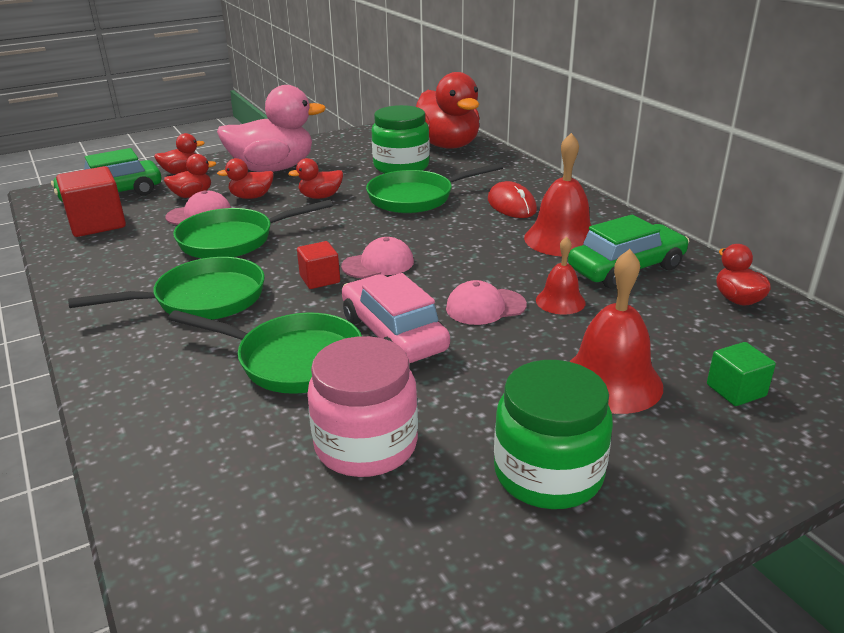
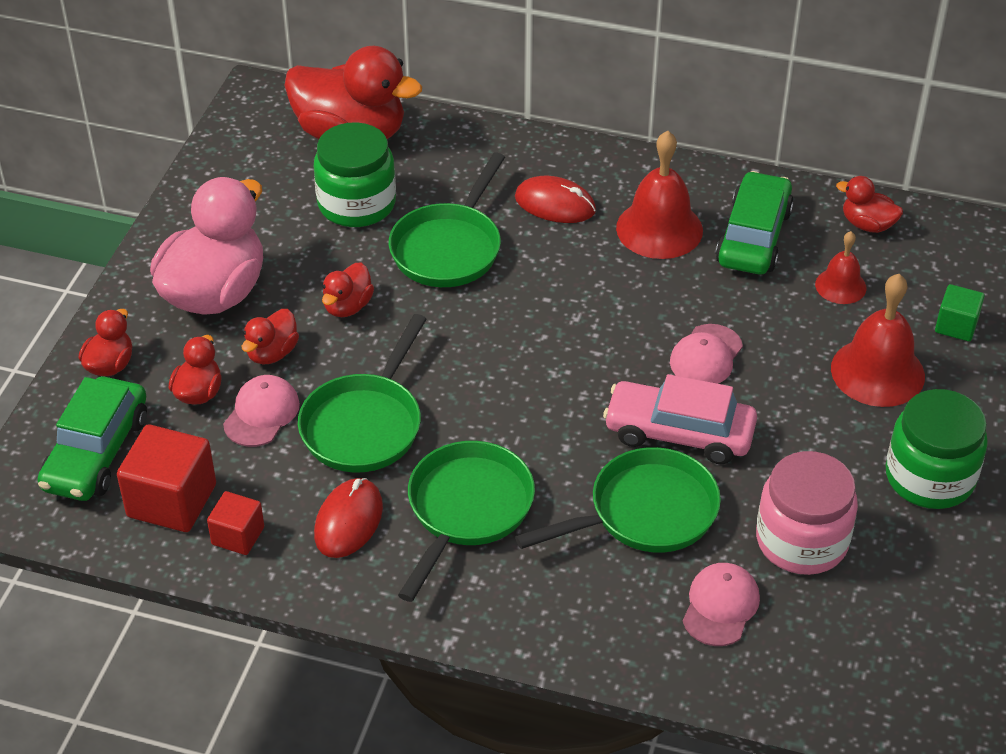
camera: 45 degrees left, 15 degrees up
red cube [297,241,340,289] -> red cube moved to [207,491,264,555]
pink cap [341,237,414,278] -> pink cap moved to [683,563,760,646]
red bell [536,237,586,315] -> red bell moved to [815,231,866,304]
none -> red mouse [314,478,383,558]

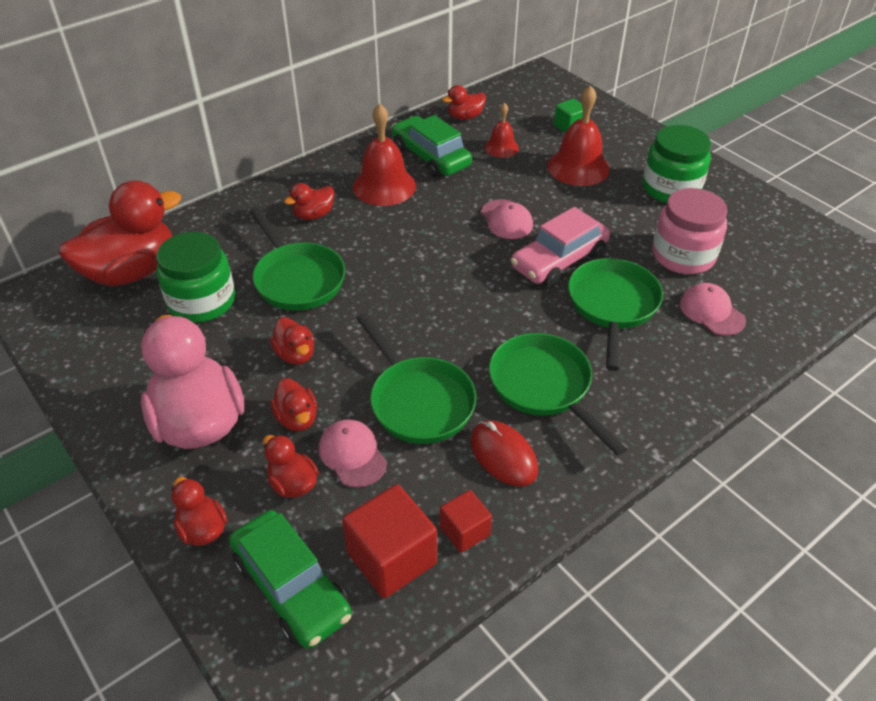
camera: 55 degrees left, 0 degrees up
red mouse [515,176,596,223] -> red duck [284,183,334,220]

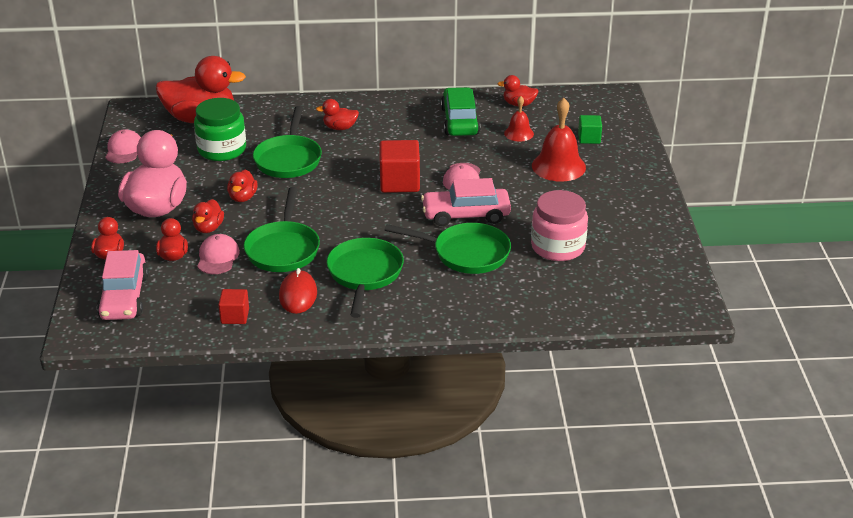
camera: 35 degrees right, 10 degrees down
green car [229,510,352,649] -> pink car [97,250,149,320]
red cube [342,484,437,598] -> red cube moved to [379,140,420,193]
red bell [353,103,416,206] -> none
green pan [568,258,663,371] -> green pan turned 60 degrees clockwise [385,223,511,274]
green jar [643,125,711,203] -> none
pink cap [680,283,746,336] -> pink cap moved to [105,129,141,163]

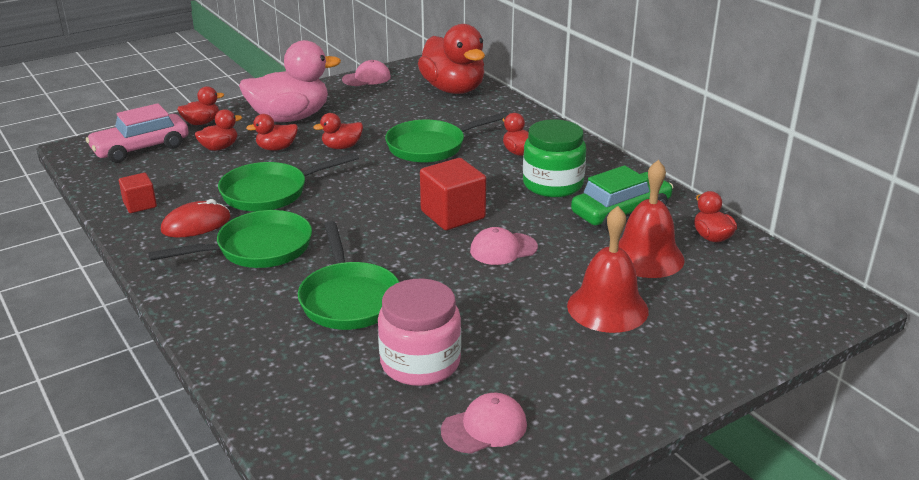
camera: 60 degrees right, 5 degrees down
green jar [194,98,246,161] -> green jar moved to [523,119,586,197]
pink cap [197,234,240,274] -> pink cap moved to [441,393,527,454]
pink car [421,178,511,226] -> none
red bell [504,96,534,141] -> red bell [618,160,685,278], size x1.75
green cube [578,115,602,144] -> none

